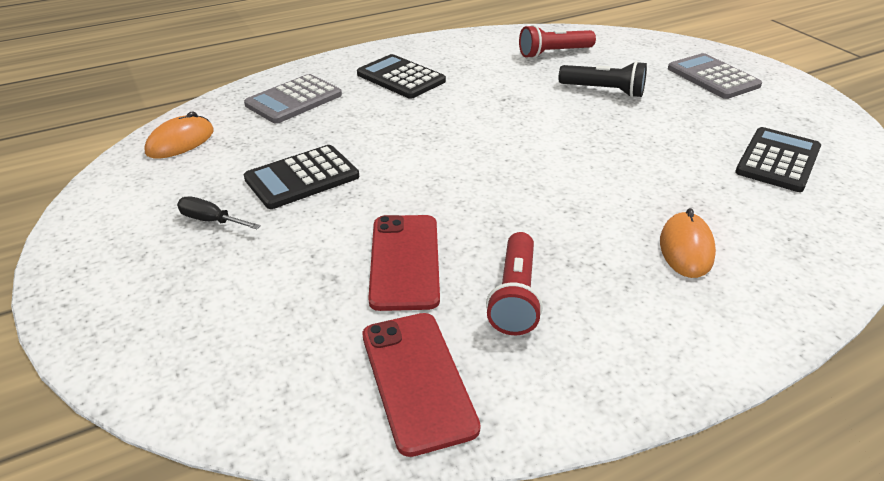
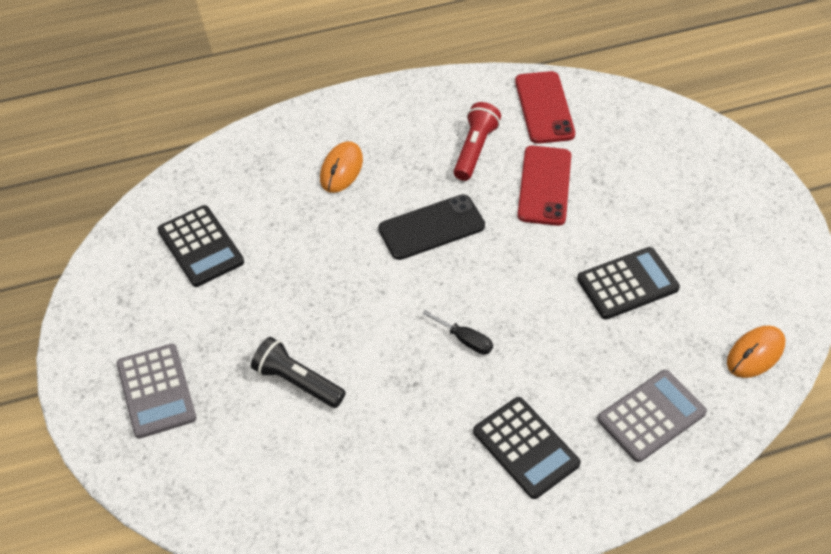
camera: 170 degrees left, 15 degrees up
black screwdriver [177,196,261,229] -> black screwdriver moved to [422,310,493,354]
red flashlight [519,25,596,58] -> none
black calculator [735,127,821,192] -> black calculator turned 75 degrees counterclockwise [157,205,244,287]
none -> black phone [378,194,485,260]

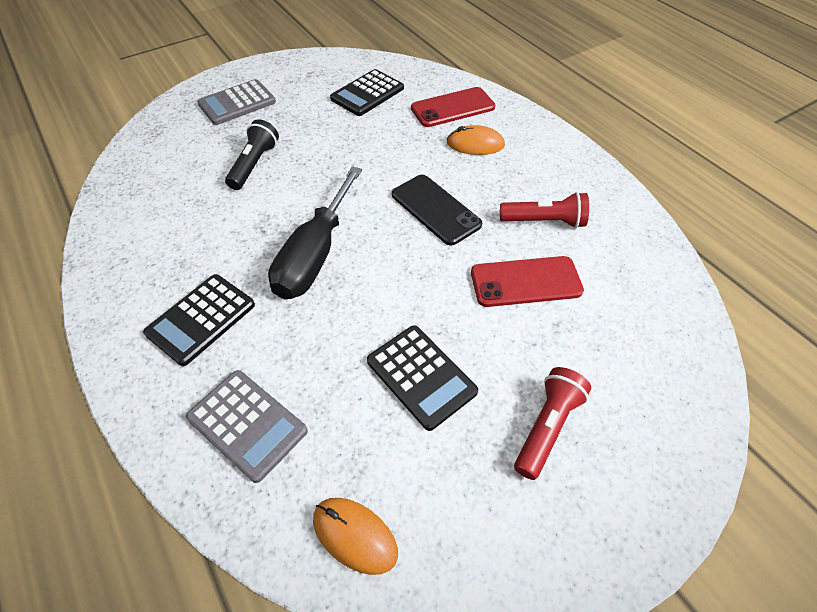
camera: 75 degrees right, 0 degrees up
black screwdriver [422,310,493,354] -> black screwdriver [268,166,362,299], size x2.40
red phone [515,71,575,144] -> red phone moved to [411,87,495,127]
none -> red flashlight [514,367,591,480]

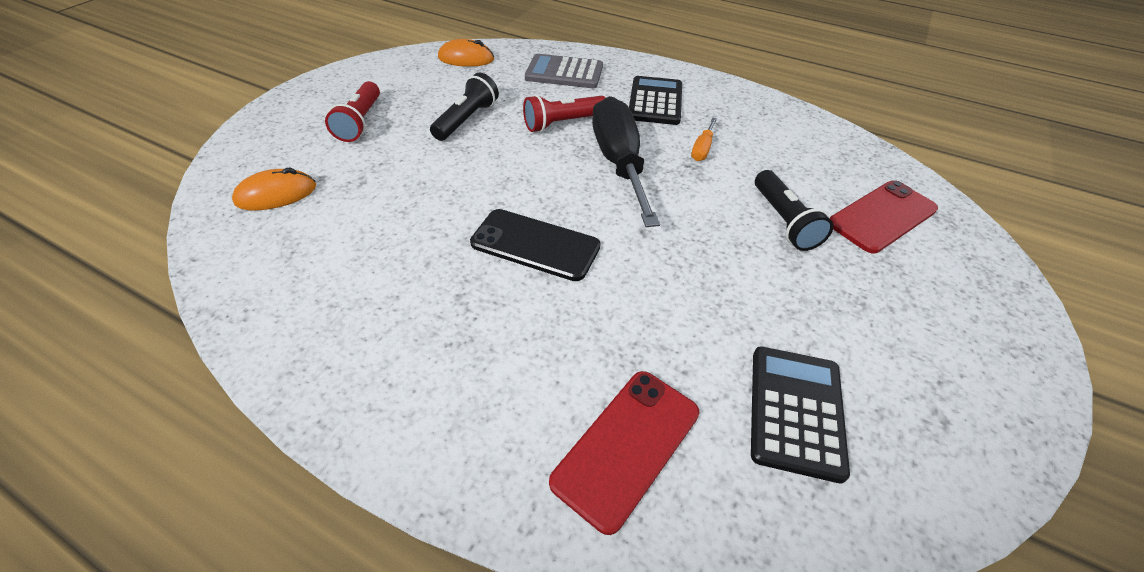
camera: 150 degrees right, 5 degrees down
grey calculator [197,79,276,125] -> none
black calculator [367,325,478,431] -> black flashlight [430,73,499,141]
orange mouse [446,125,505,155] -> orange mouse moved to [232,168,316,211]
red phone [471,256,584,307] -> red phone moved to [830,181,938,253]
red flashlight [500,192,589,228] -> red flashlight moved to [523,95,606,132]
none -> orange screwdriver [691,118,717,161]

